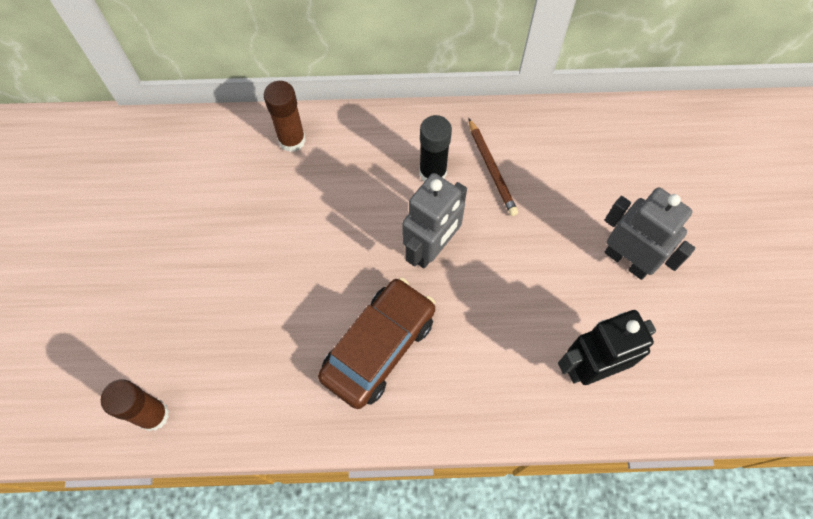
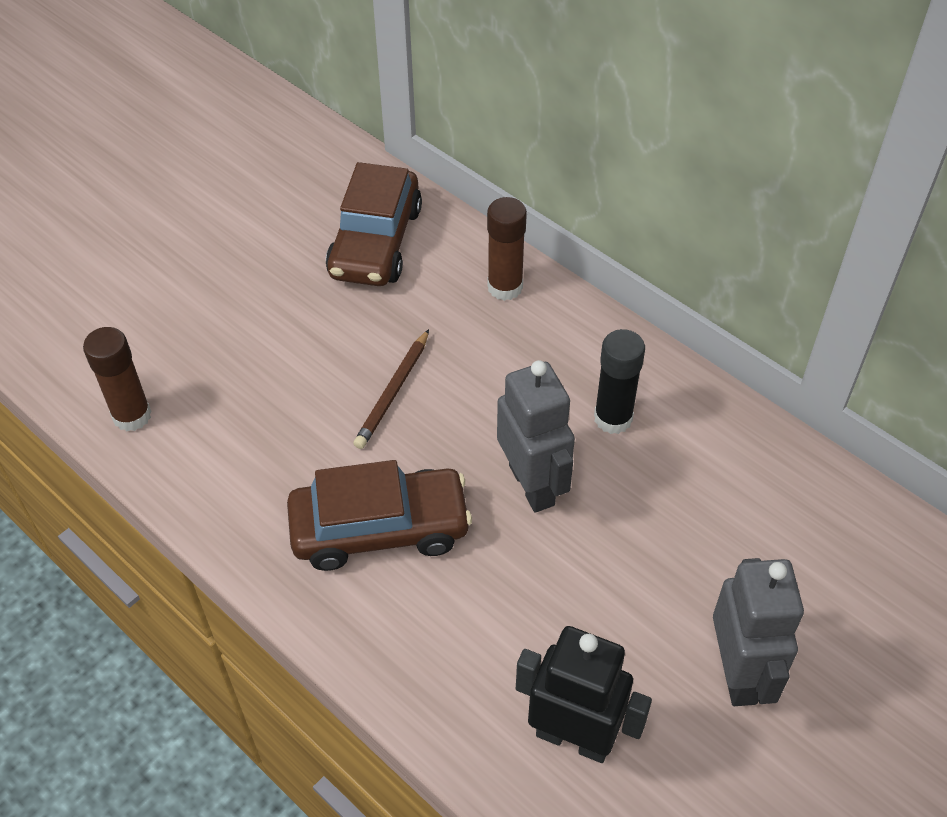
camera: 45 degrees right, 15 degrees down
grey robot [402,173,467,268] -> grey robot turned 105 degrees counterclockwise [497,360,575,513]
brown pencil [468,118,518,216] -> brown pencil moved to [353,329,429,449]
none -> brown car [326,162,422,286]

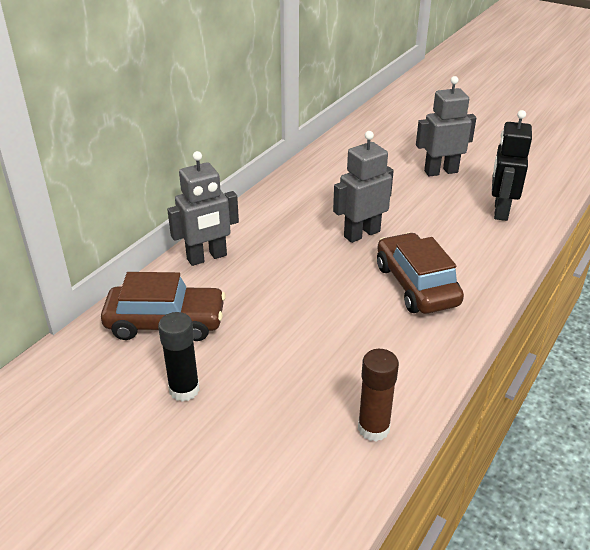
camera: 100 degrees left, 15 degrees down
brown pencil [353,329,429,449] -> none
brown glue stick [487,197,527,301] -> grey robot [167,151,239,266]
black glue stick [594,329,645,434] -> black glue stick moved to [158,312,200,402]

